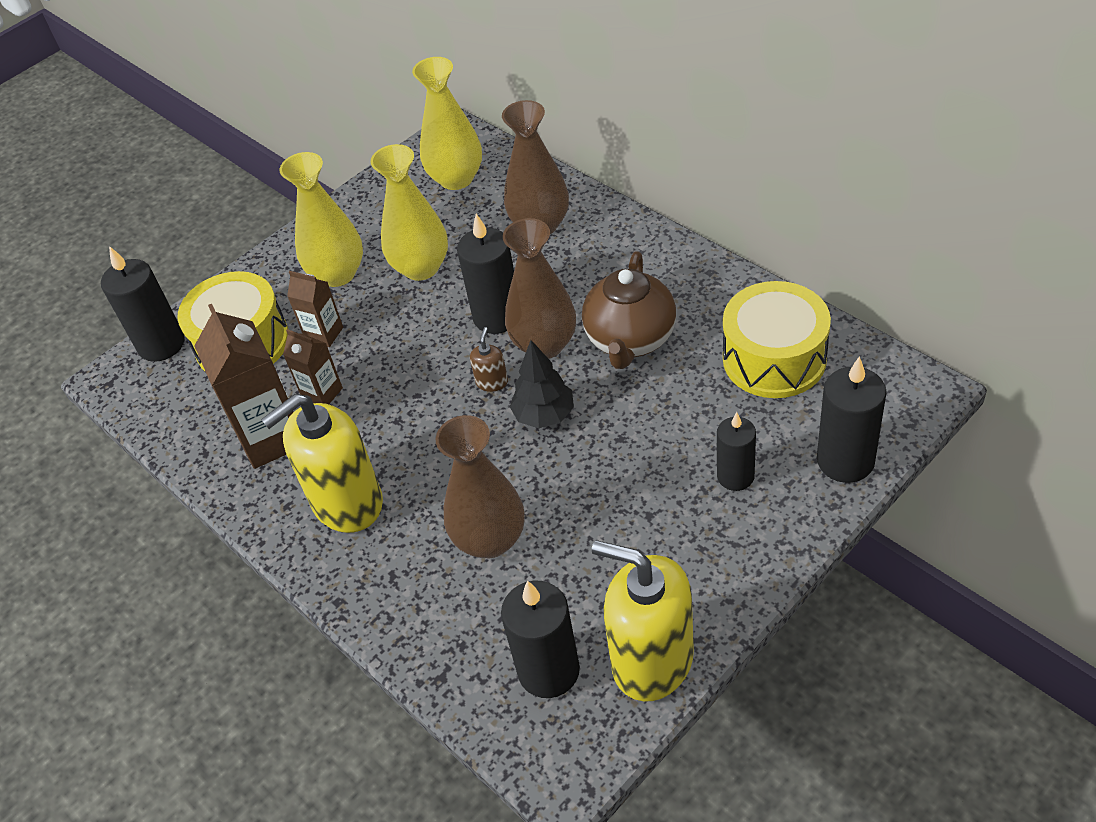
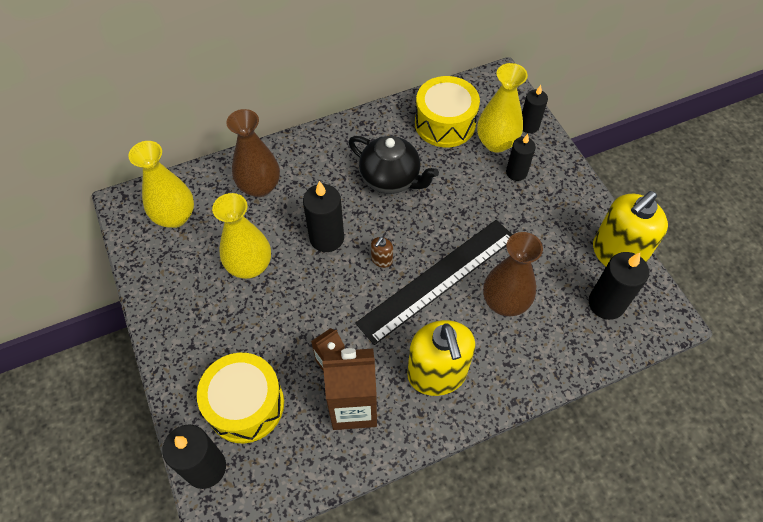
camera: 75 degrees left, 10 degrees up
yellow vase [280,152,363,287] -> yellow vase moved to [477,63,528,153]
brown carton [287,271,343,347] -> none
brown soap dispenser [470,327,508,392] -> brown soap dispenser turned 90 degrees counterclockwise [371,237,393,268]
brown vase [503,218,576,359] -> none
black tree [510,340,574,428] -> none
brown teapot [582,251,676,369] -> black teapot [349,136,439,194]
black candle [817,356,887,483] -> black candle [522,85,548,133], size x0.66
none -> black ruler [355,220,512,345]

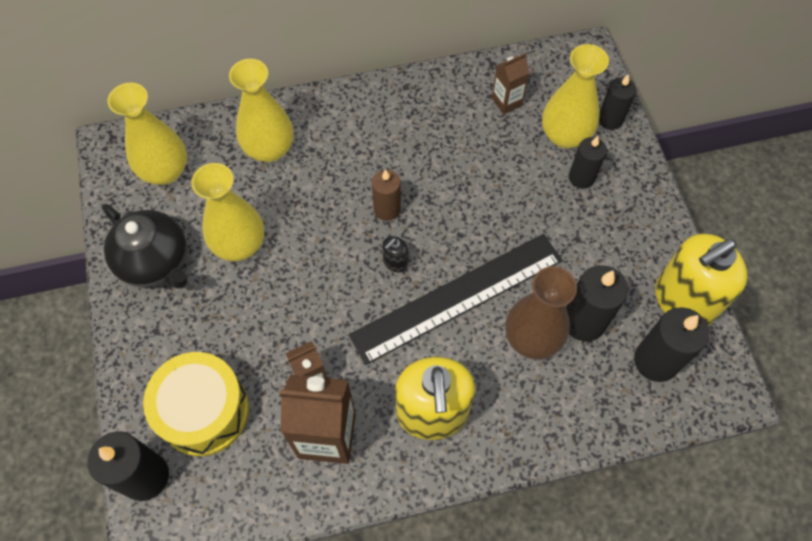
camera: 10 degrees right, 5 degrees up
brown vase [226,109,280,197] -> yellow vase [229,59,293,162]
black candle [303,181,344,252] -> black candle moved to [566,265,628,342]
black teapot [349,136,439,194] -> black teapot moved to [102,204,188,289]
brown soap dispenser [371,237,393,268] -> black soap dispenser [382,236,408,272]
yellow drum [415,76,480,147] -> brown carton [492,53,530,114]
none -> brown candle [372,169,401,221]

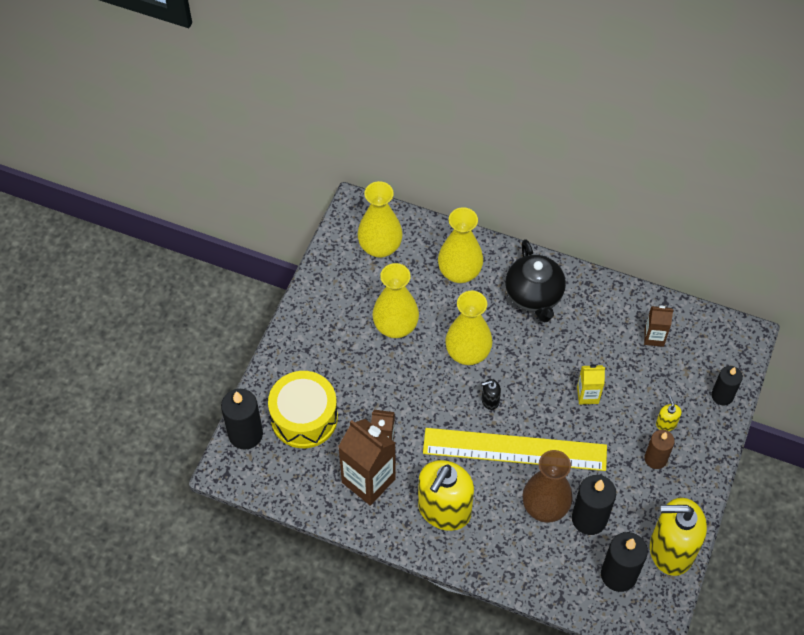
camera: 35 degrees right, 5 degrees down
black teapot [102,204,188,289] -> black teapot moved to [505,239,566,322]
black ruler [349,234,563,365] -> yellow ruler [423,428,607,471]
brown candle [372,169,401,221] -> brown candle moved to [645,430,675,469]
yellow vase [542,44,609,149] -> yellow vase moved to [445,291,492,365]
black candle [569,136,607,189] -> yellow soap dispenser [656,396,682,431]
none -> yellow carton [577,364,605,405]

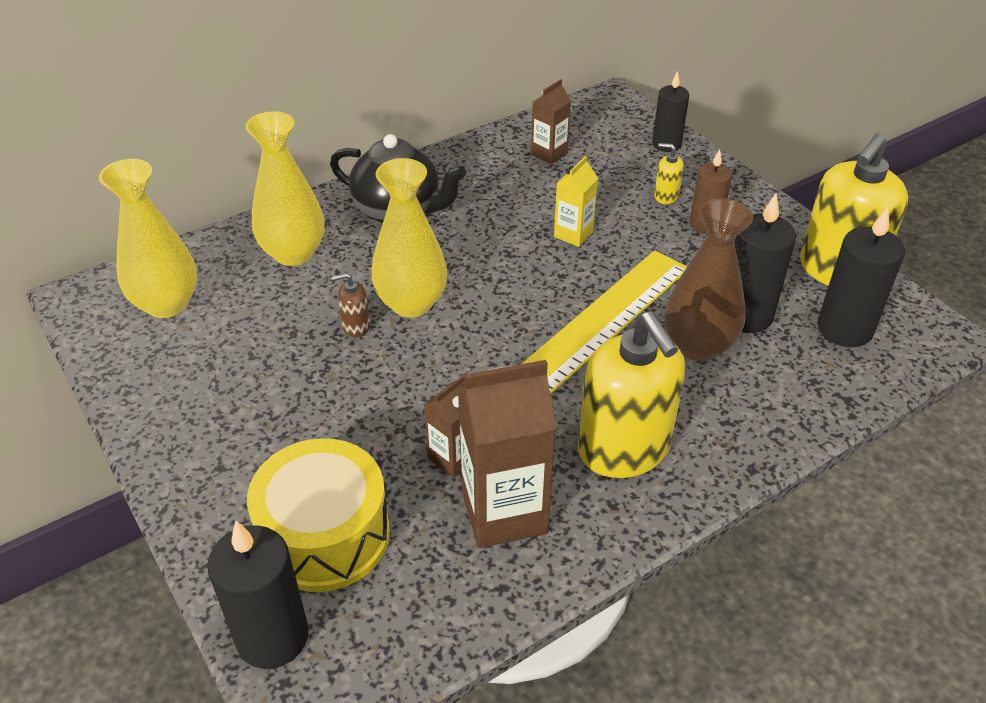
camera: 55 degrees left, 15 degrees down
yellow vase [372,263,419,338] -> none
black soap dispenser [482,379,501,410] -> none
none -> brown soap dispenser [331,273,370,337]

